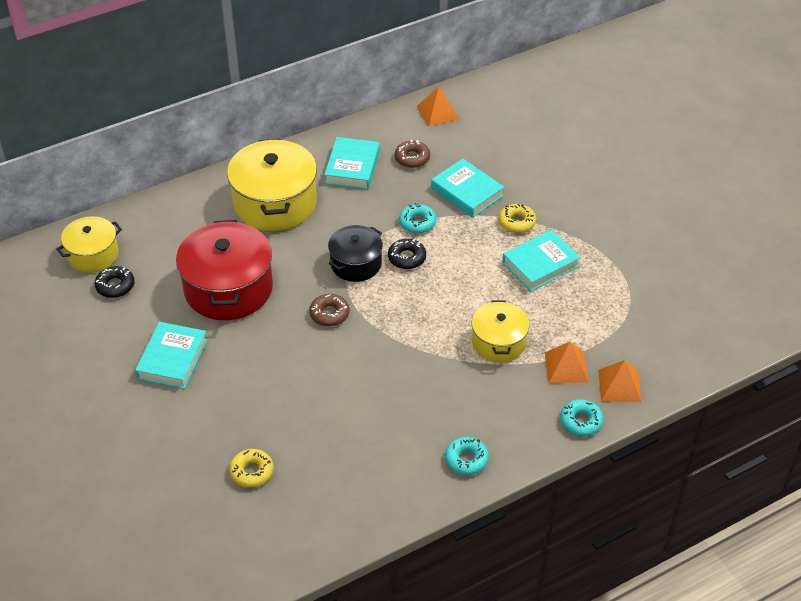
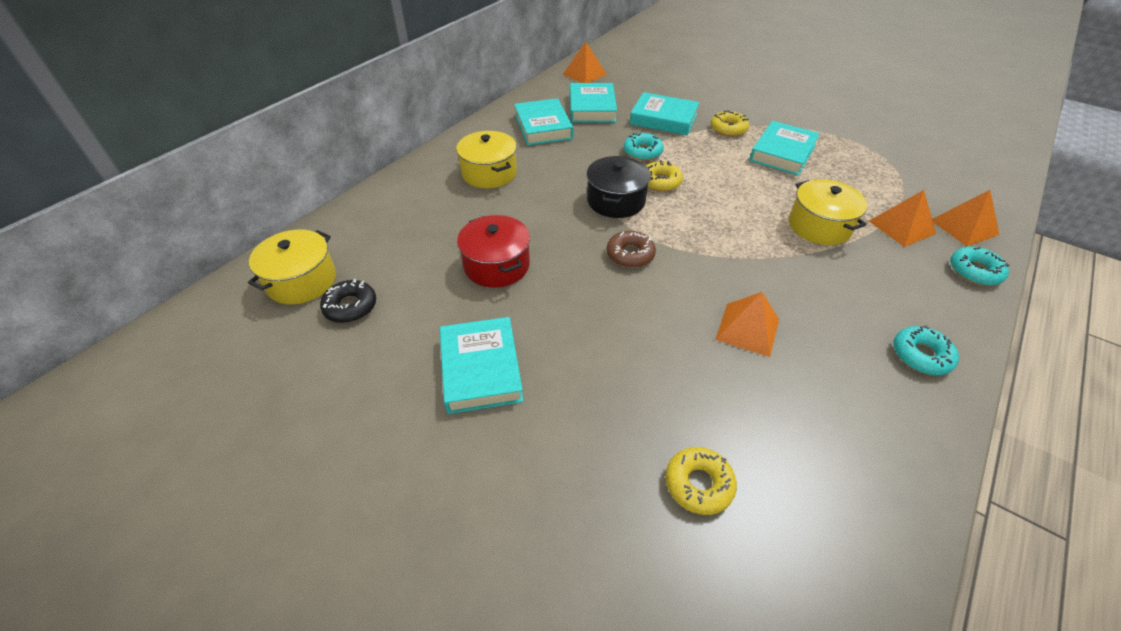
camera: 25 degrees left, 0 degrees up
red pot [176,220,273,320] -> red pot [457,215,530,287], size x0.59
yellow pot [227,138,317,231] -> yellow pot [456,131,517,188], size x0.59
black donut [388,239,426,269] -> yellow donut [646,160,683,192]
brown donut [395,140,430,168] -> turquoise book [570,83,617,123]
none -> orange pyramid [715,292,779,357]

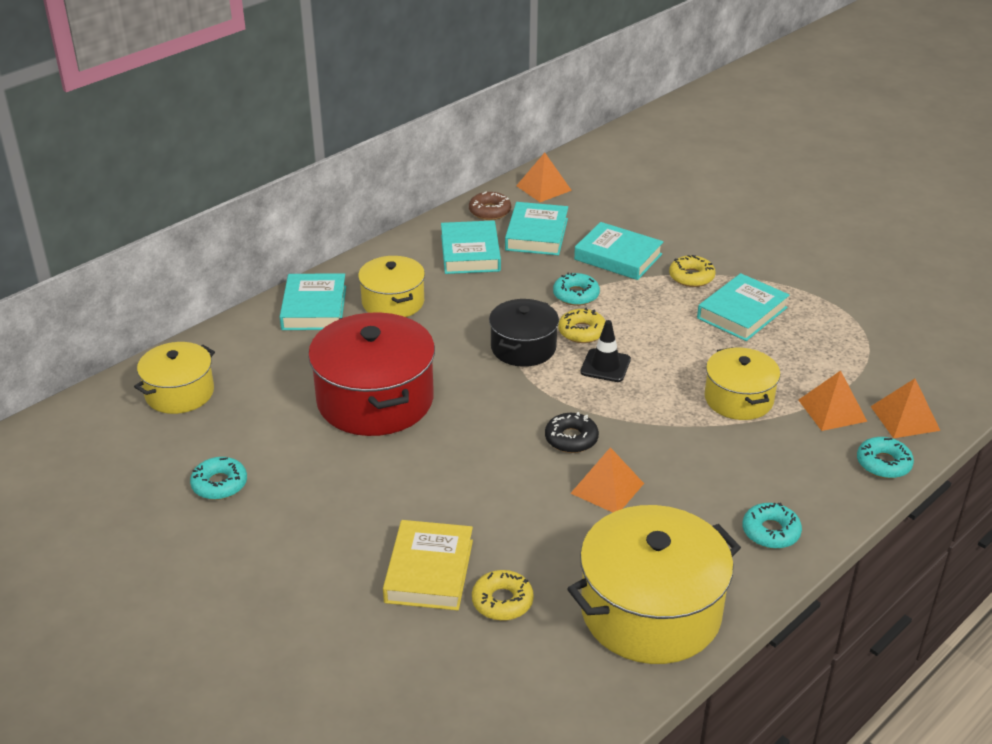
camera: 10 degrees right, 10 degrees down
black donut [320,279,376,323] -> black donut moved to [545,412,599,453]
turquoise book [440,317,523,414] -> turquoise book moved to [280,273,346,330]
red pot [457,215,530,287] -> red pot [308,312,435,436], size x1.70
brown donut [607,231,656,268] -> brown donut moved to [469,191,511,220]
none -> turquoise donut [190,457,247,500]
none -> yellow book [383,520,473,610]
none -> yellow pot [567,505,741,664]
none -> black traffic cone [580,320,631,382]

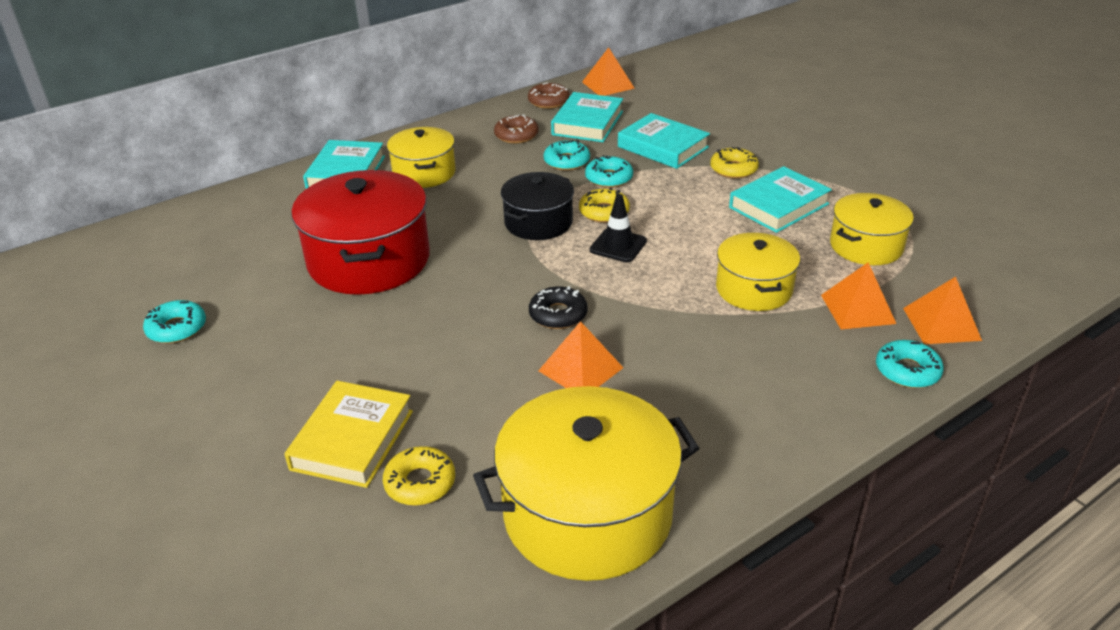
camera: 10 degrees right, 0 degrees up
yellow pot [134,342,215,414] -> yellow pot moved to [830,193,914,265]
turquoise book [441,220,501,274] -> brown donut [494,114,539,144]
turquoise donut [743,503,802,549] -> turquoise donut moved to [544,140,590,171]

